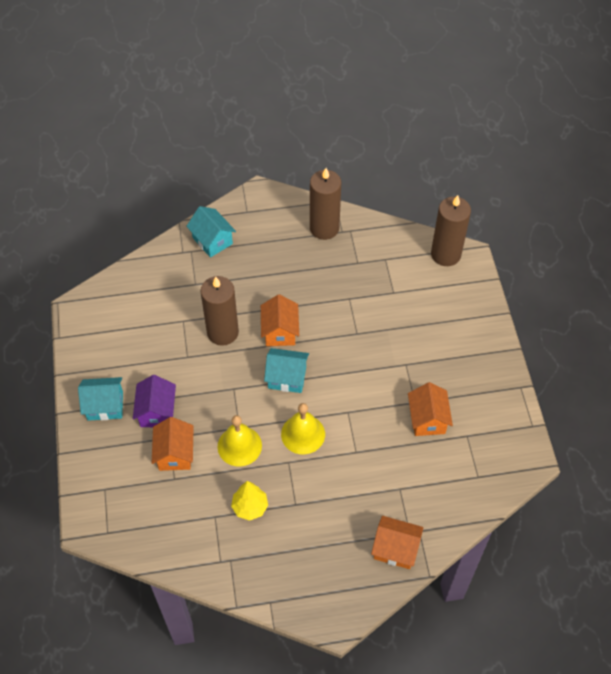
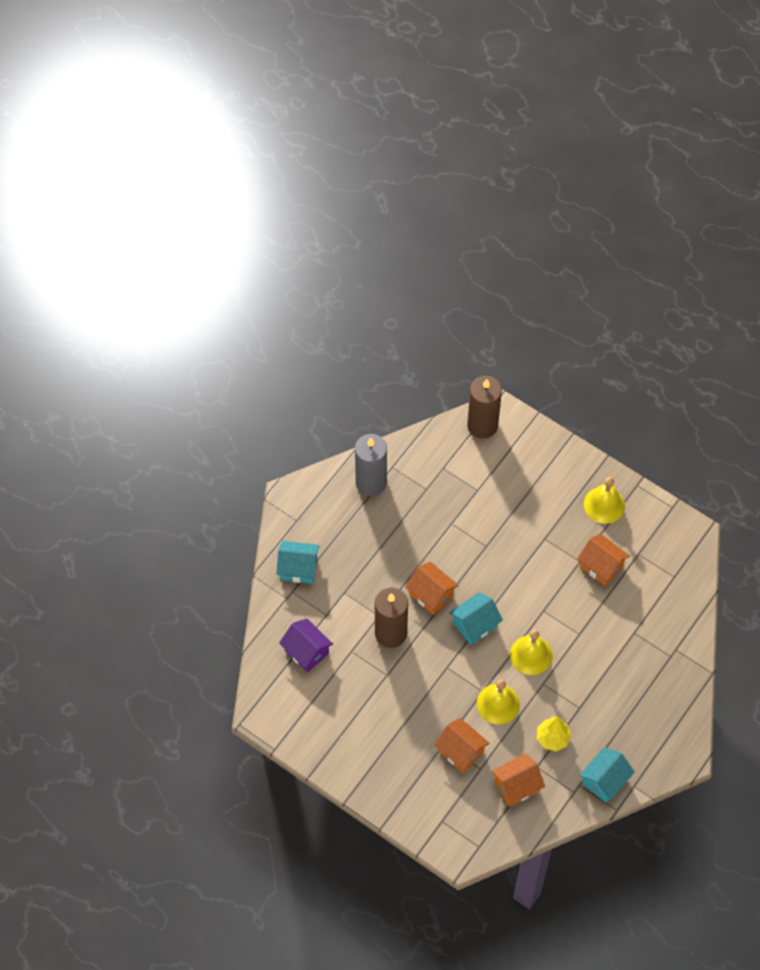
camera: 45 degrees left, 5 degrees up
turquoise house [78,377,123,421] -> turquoise house moved to [579,747,635,803]
purple house [133,375,176,427] -> purple house moved to [279,619,333,673]
brown candle [310,168,341,240] -> grey candle [355,434,387,496]
orange house [371,516,423,569] -> orange house moved to [491,753,545,807]
none -> yellow bell [584,477,625,524]

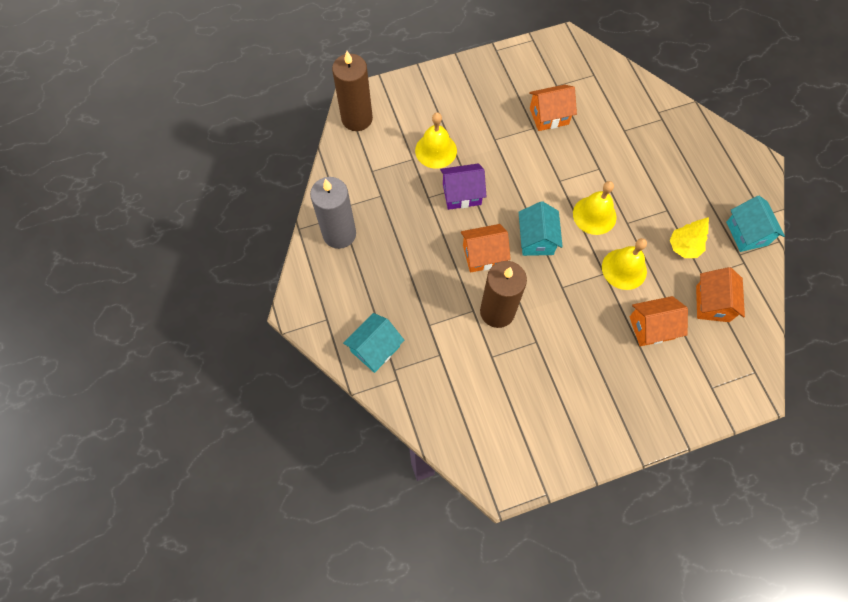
camera: 55 degrees left, 5 degrees up
purple house [279,619,333,673] -> purple house moved to [440,163,487,210]
yellow bell [584,477,625,524] -> yellow bell moved to [415,113,457,169]

